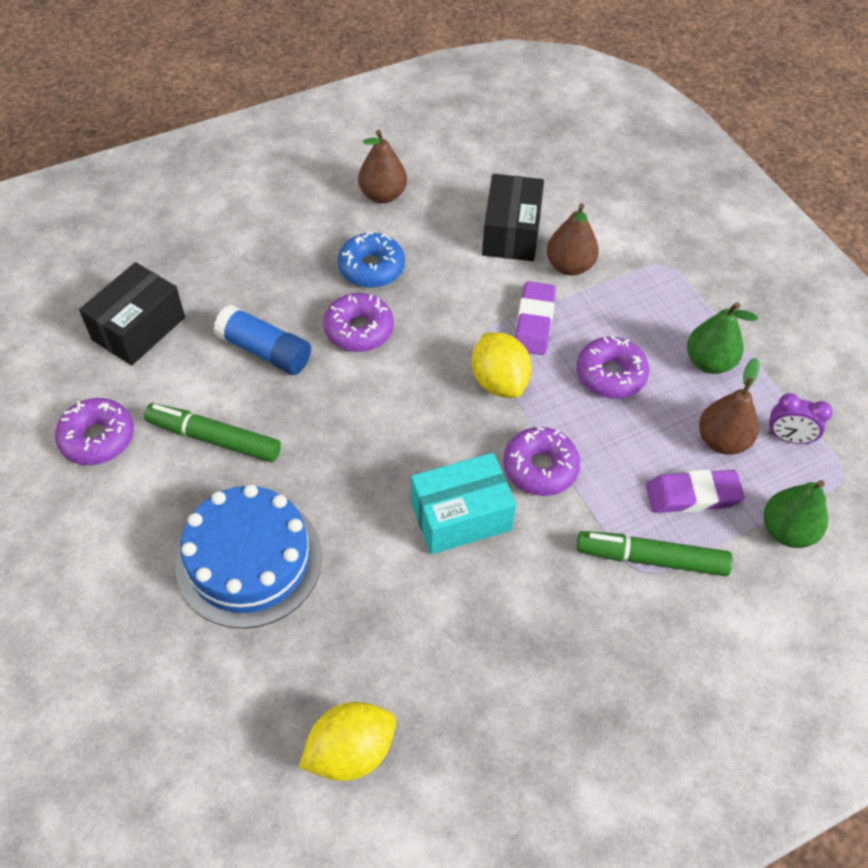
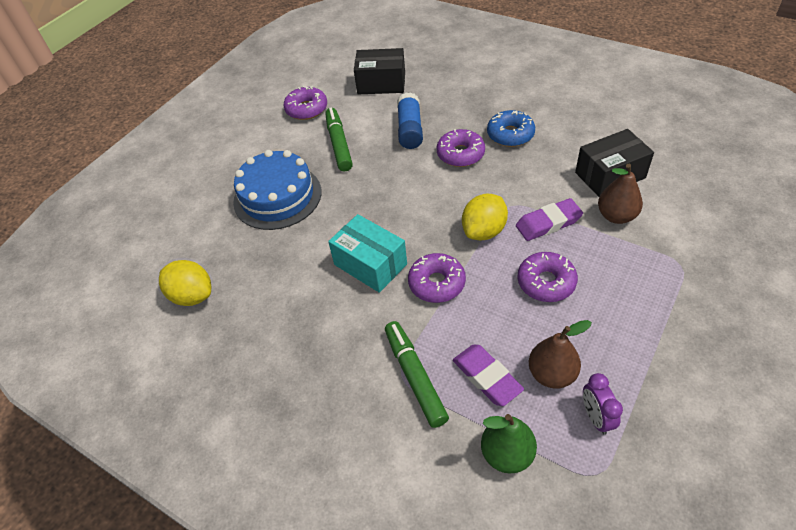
camera: 65 degrees right, 5 degrees down
brown pear [358,130,407,203] -> none
green pear [687,302,758,374] -> none

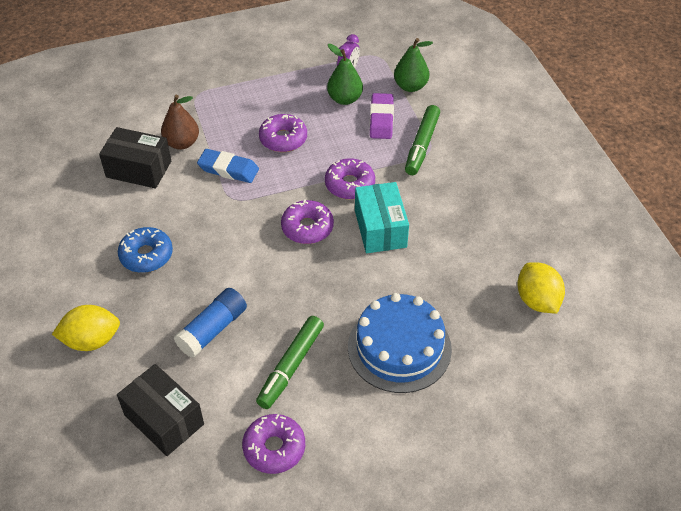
camera: 145 degrees left, 0 degrees up
purple donut [437,129,485,167] -> purple donut moved to [281,199,334,244]
yellow lemon [462,194,508,240] -> yellow lemon moved to [52,305,120,351]
purple eraser [516,198,583,241] -> blue eraser [197,149,259,183]
brown pear [529,320,592,389] -> green pear [327,44,363,105]

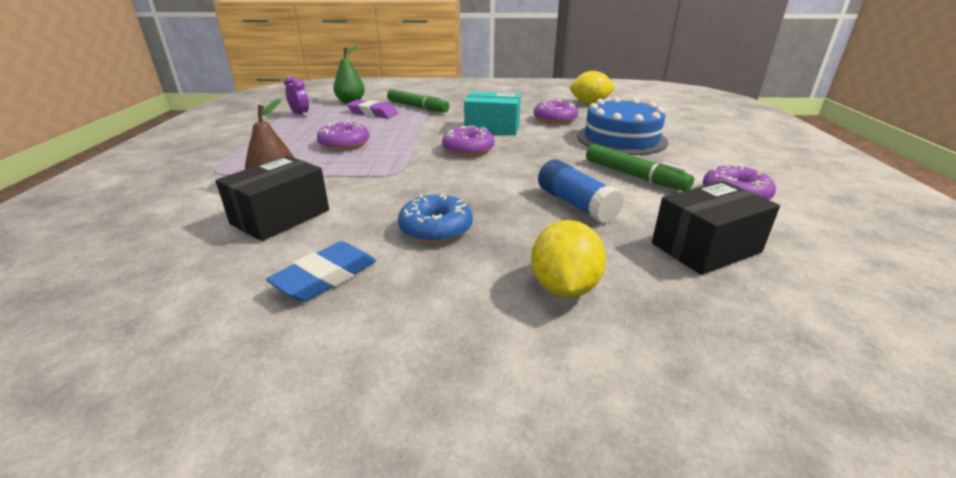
camera: 70 degrees left, 20 degrees down
blue eraser [197,149,259,183] -> blue eraser moved to [266,241,376,302]
purple donut [325,158,375,199] -> purple donut moved to [534,100,578,124]
green pear [327,44,363,105] -> none

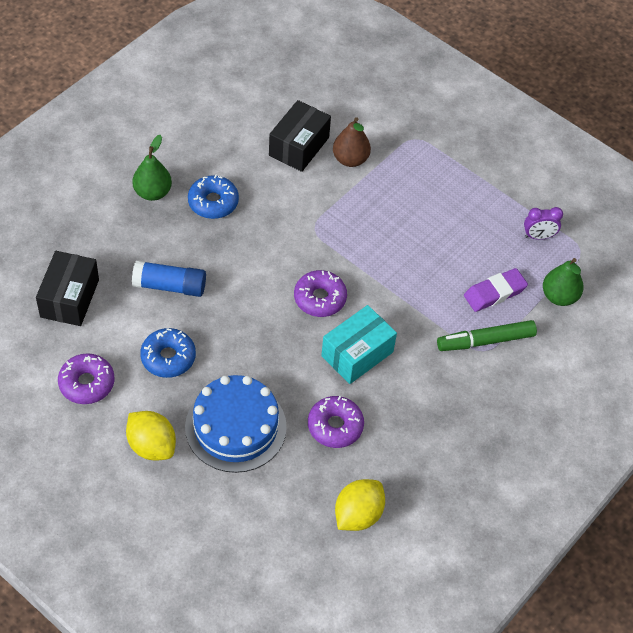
camera: 125 degrees right, 25 degrees up
black box [216,156,329,241] -> black box turned 45 degrees clockwise [269,100,331,172]
blue eraser [266,241,376,302] -> none
purple donut [317,120,370,151] -> none
yellow lemon [531,220,606,298] -> yellow lemon moved to [126,411,176,461]
green marker [586,144,694,191] -> blue donut [140,328,196,378]
none -> green pear [132,135,172,201]

